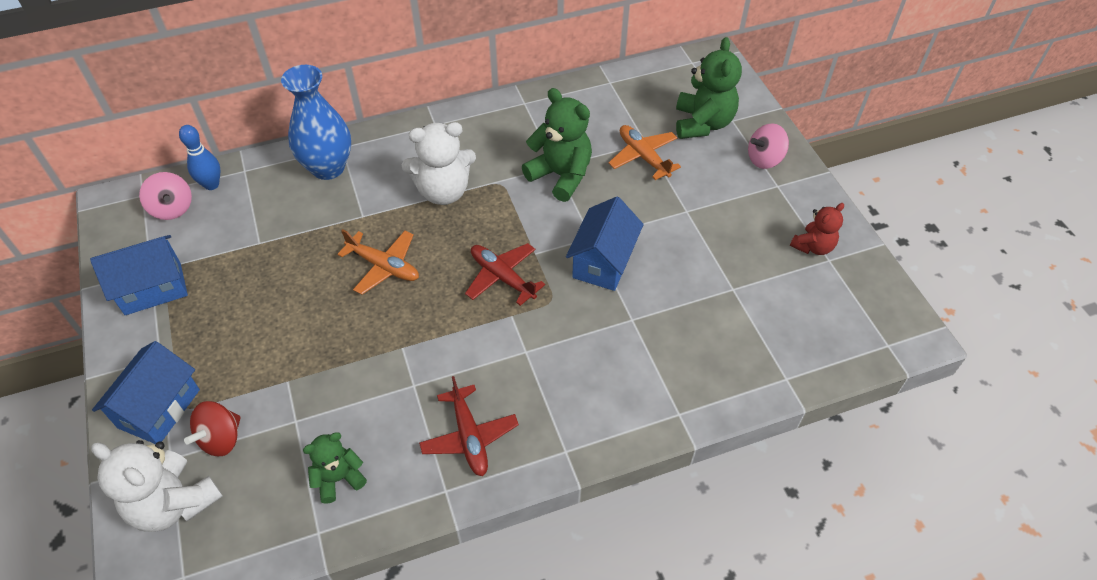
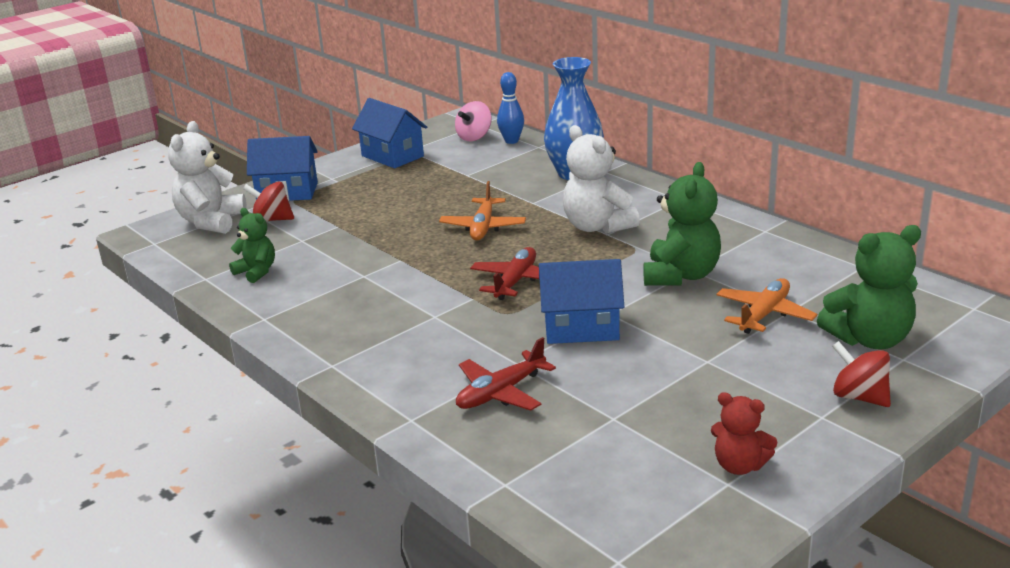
camera: 70 degrees right, 25 degrees down
red plane [419,376,519,476] -> red plane moved to [456,337,556,411]
pink spinning top [748,123,789,169] -> red spinning top [832,341,891,407]

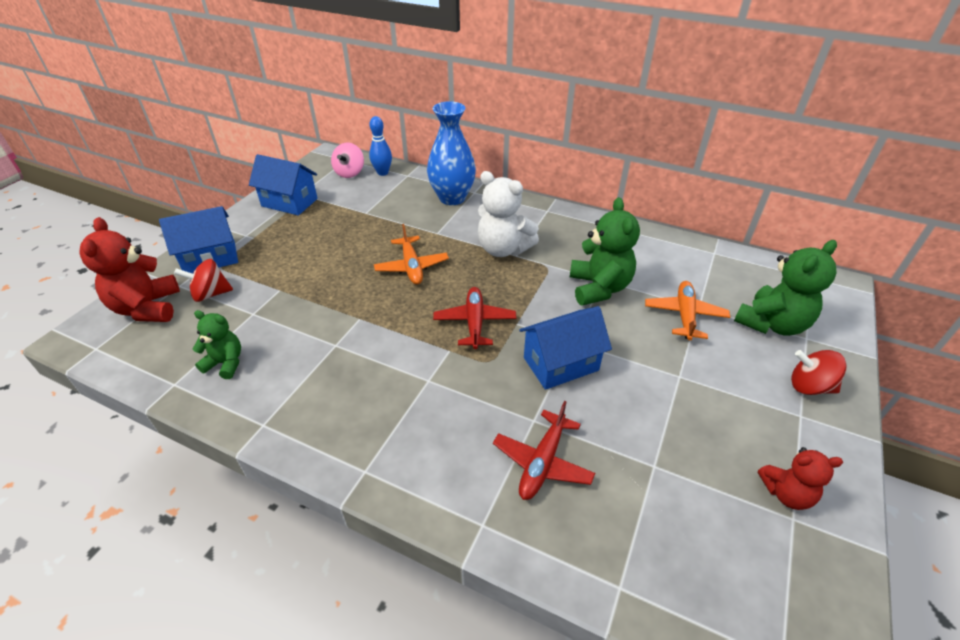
camera: 25 degrees left, 15 degrees up
white teddy bear [168,121,247,234] -> red teddy bear [79,217,180,322]

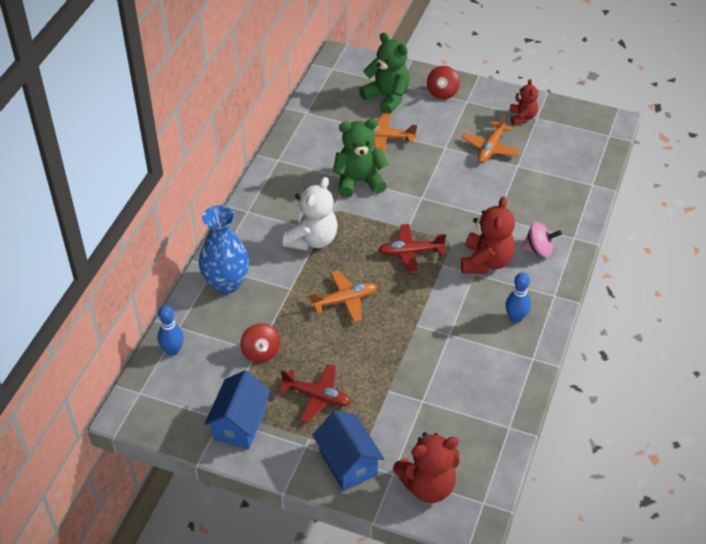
camera: 95 degrees left, 5 degrees up
red spinning top [174,259,233,302] -> red spinning top moved to [240,323,280,363]
green teddy bear [192,310,241,379] -> none
pink spinning top [331,143,364,178] -> pink spinning top moved to [521,222,562,258]
red plane [493,401,595,500] -> red plane moved to [279,364,351,422]
blue house [519,306,612,390] -> none
none -> red teddy bear [461,196,515,274]
none -> orange plane [462,113,521,163]
none -> blue bowling pin [505,272,531,323]

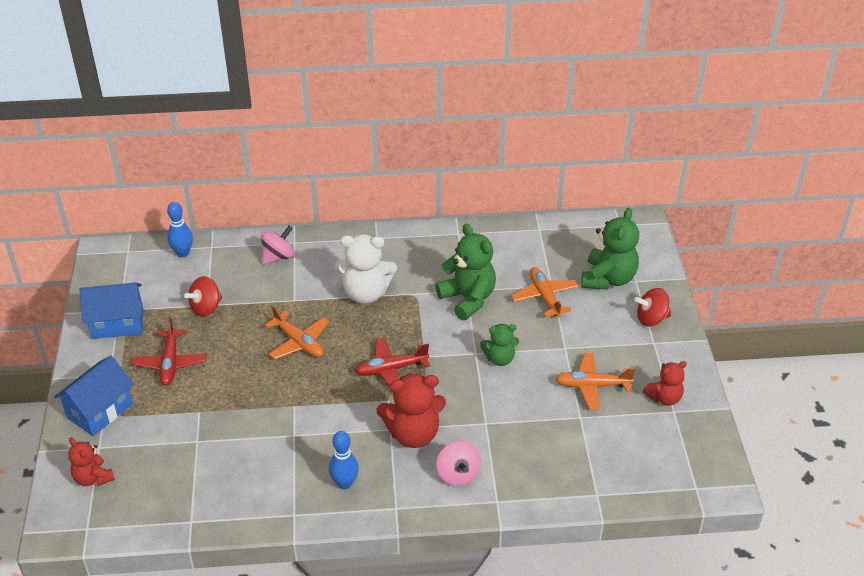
camera: 65 degrees right, 5 degrees down
blue vase [199,205,249,294] -> pink spinning top [261,226,294,265]
red plane [378,224,446,273] -> red plane turned 75 degrees counterclockwise [355,338,430,387]
red teddy bear [393,432,460,503] -> red teddy bear [68,438,115,486], size x0.60
none -> green teddy bear [480,324,519,366]

